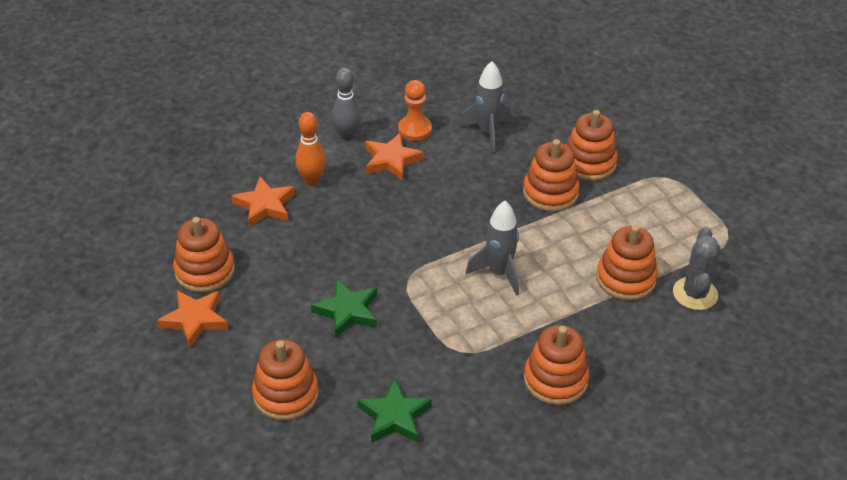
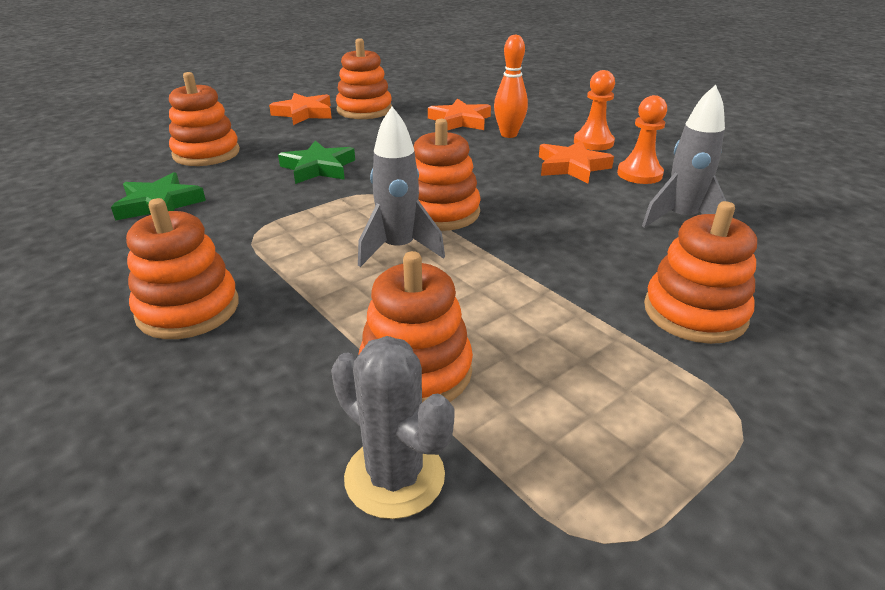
camera: 80 degrees right, 10 degrees down
grey bowling pin [332,68,361,141] -> orange pawn [574,70,615,150]
orange stacking toy [523,139,580,212] -> orange stacking toy moved to [413,119,481,231]
grey cactus [673,227,721,310] -> grey cactus turned 45 degrees clockwise [331,336,455,519]

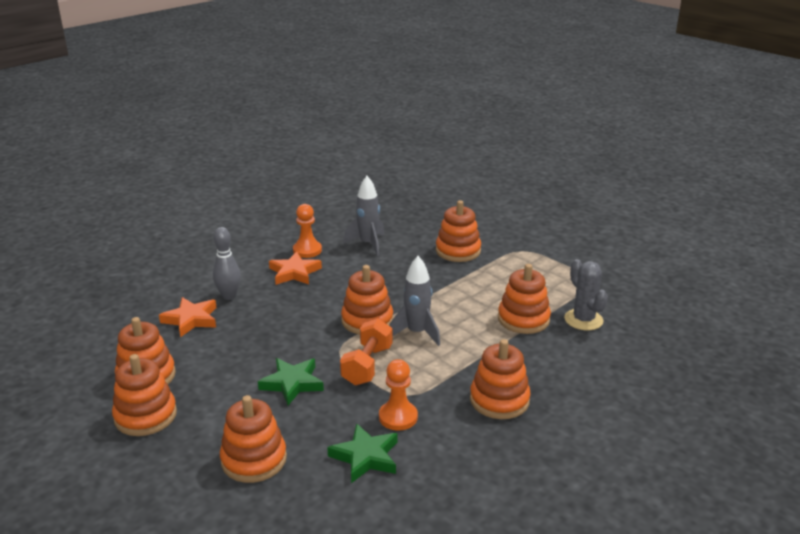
camera: 95 degrees left, 5 degrees down
orange star [269,93,332,125] -> orange stacking toy [112,354,177,436]
grey cactus [331,336,455,519] -> grey cactus turned 60 degrees counterclockwise [564,259,608,330]
orange bowling pin [494,34,528,138] -> grey bowling pin [213,227,241,300]
orange pawn [574,70,615,150] -> orange pawn moved to [379,359,418,431]
none -> orange dumbbell [340,318,393,385]

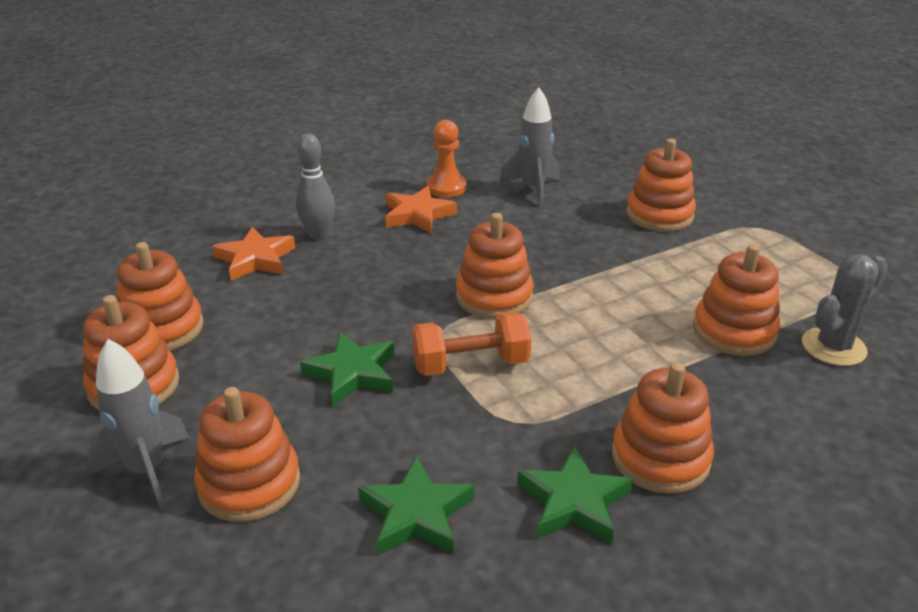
camera: 15 degrees right, 5 degrees up
orange dumbbell [340,318,393,385] -> orange dumbbell turned 45 degrees clockwise [412,312,531,376]
orange pawn [379,359,418,431] -> none
grey rocket [390,256,440,346] -> grey rocket moved to [87,339,189,510]
grey cactus [564,259,608,330] -> grey cactus turned 60 degrees clockwise [802,254,888,366]
none -> green star [517,446,633,544]

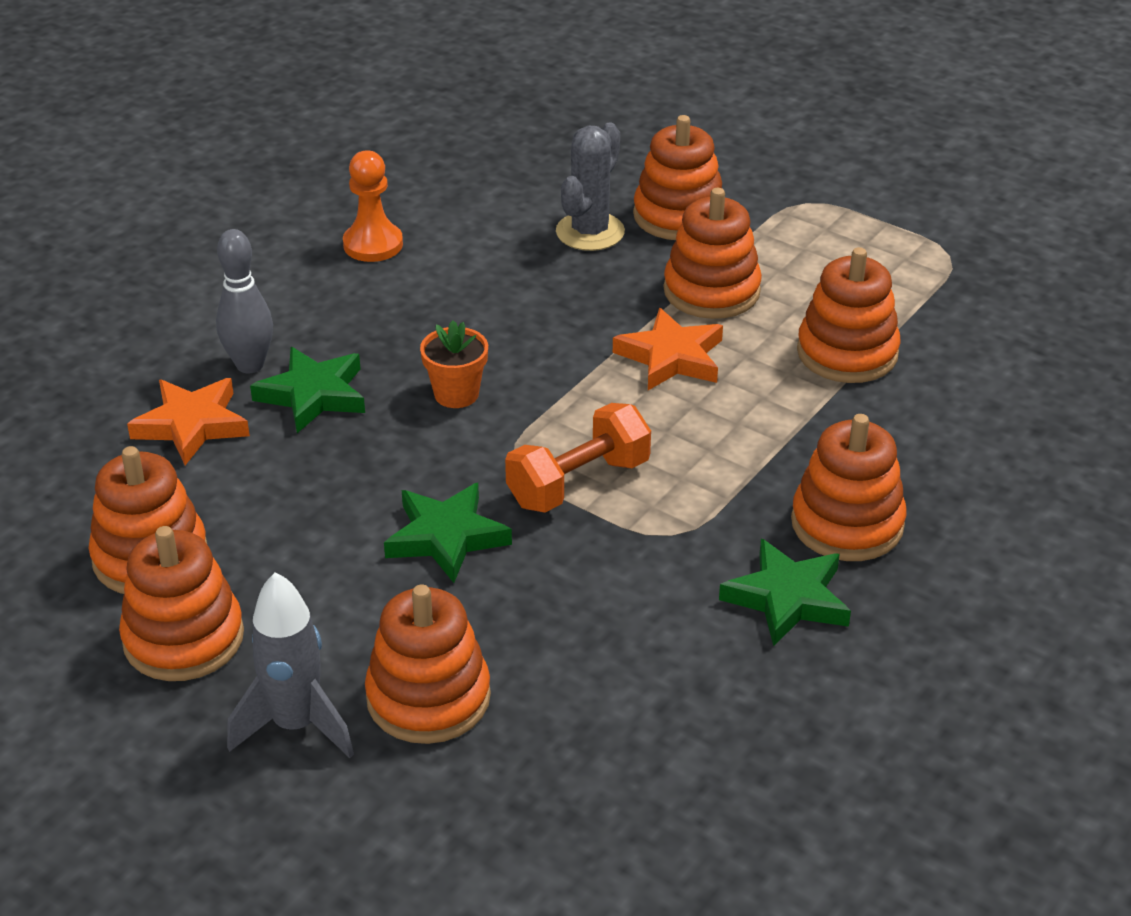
camera: 25 degrees left, 5 degrees up
green star [358,456,474,555] -> green star moved to [250,347,365,433]
orange star [386,186,457,233] -> orange star moved to [613,308,723,390]
orange stacking toy [456,213,534,319] -> orange stacking toy moved to [664,188,762,319]
grey rocket [499,87,560,207] -> none
grey cactus [802,254,888,366] -> grey cactus moved to [556,123,625,251]
none -> orange flower pot [420,320,488,408]

